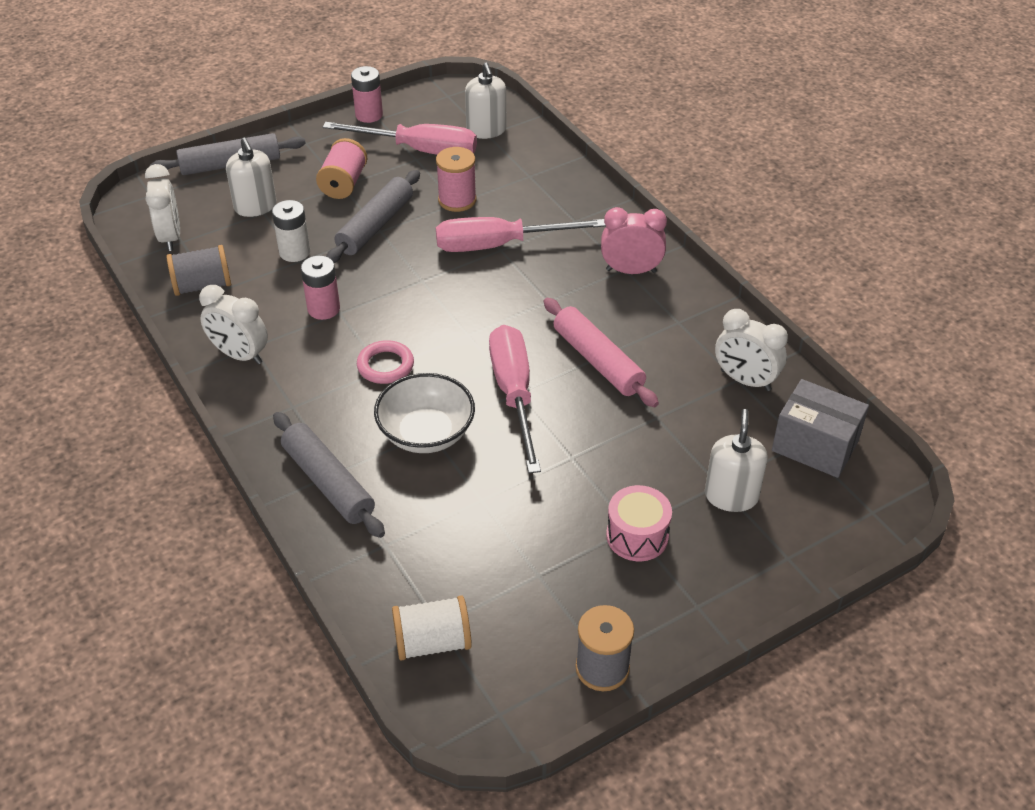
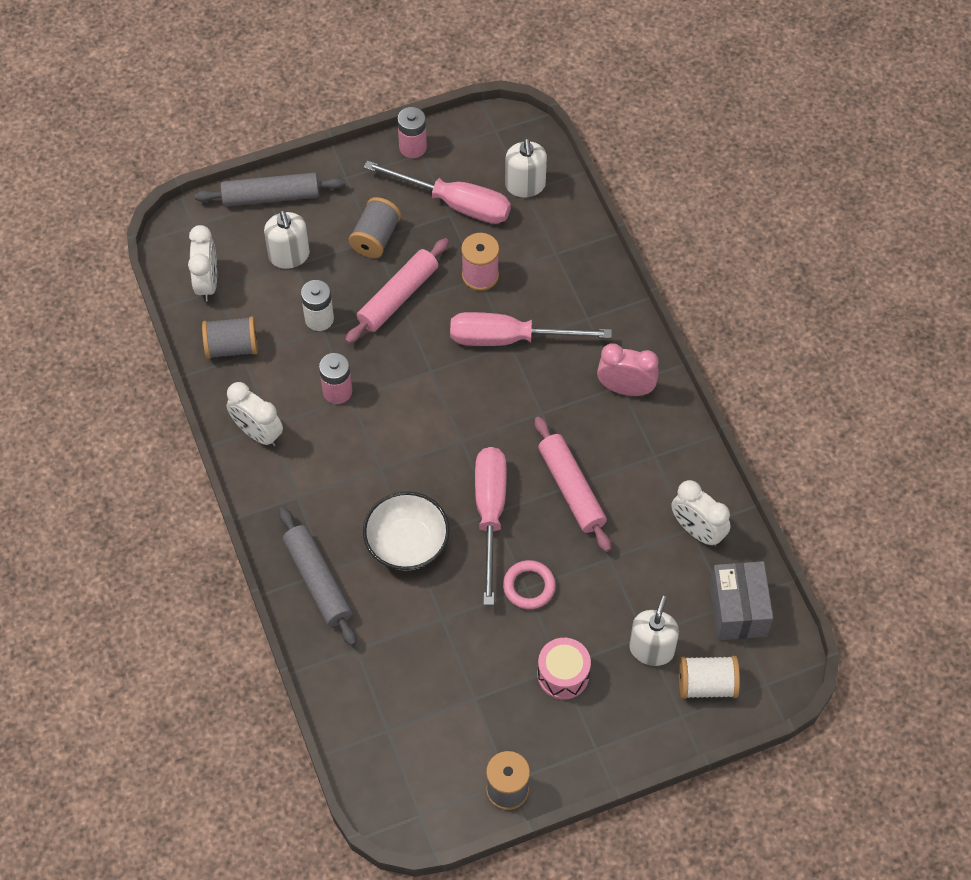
camera: 10 degrees right, 15 degrees up
pink spool [316,138,367,199] -> grey spool [349,197,401,258]
grey rolling pin [326,170,420,263] -> pink rolling pin [345,238,449,344]
pink ring [357,340,414,384] -> pink ring moved to [503,560,556,609]
white spool [392,595,472,661] -> white spool moved to [679,656,740,699]
grey box [772,379,869,478] -> grey box turned 45 degrees clockwise [709,561,773,640]

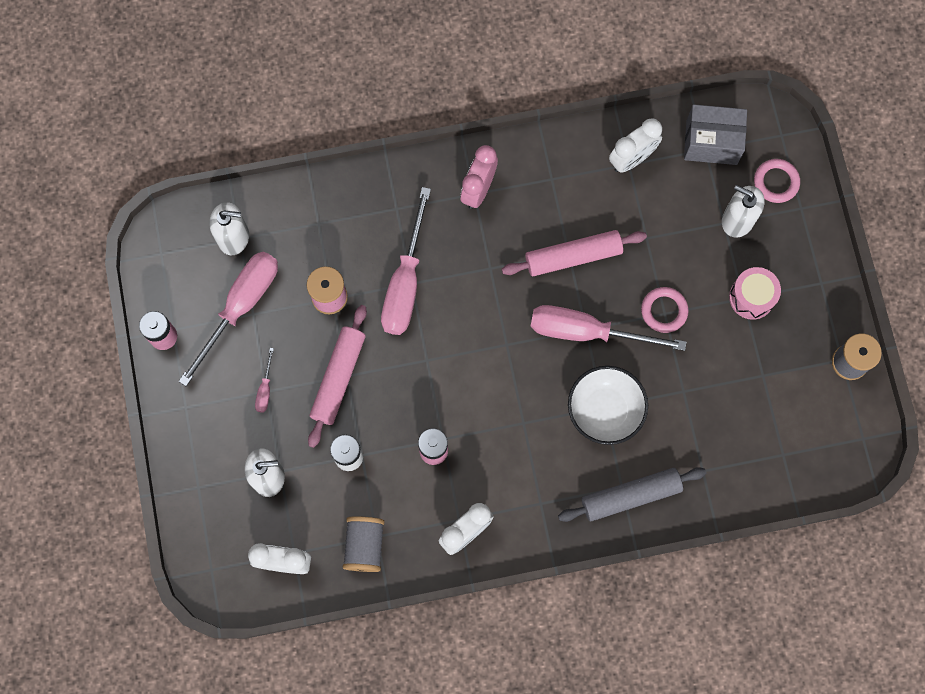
camera: 80 degrees left, 15 degrees up
grey rolling pin [194,172,345,207] -> none
pink rolling pin [345,238,449,344] -> pink rolling pin turned 60 degrees clockwise [308,305,367,448]
grey spool [349,197,401,258] -> pink screwdriver [255,348,274,413]
white spool [679,656,740,699] -> pink ring [754,159,800,203]

